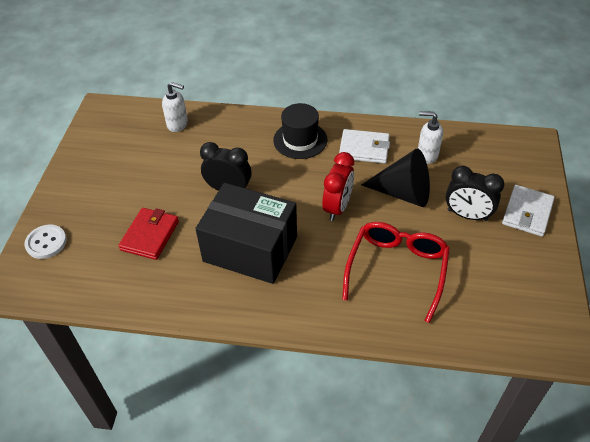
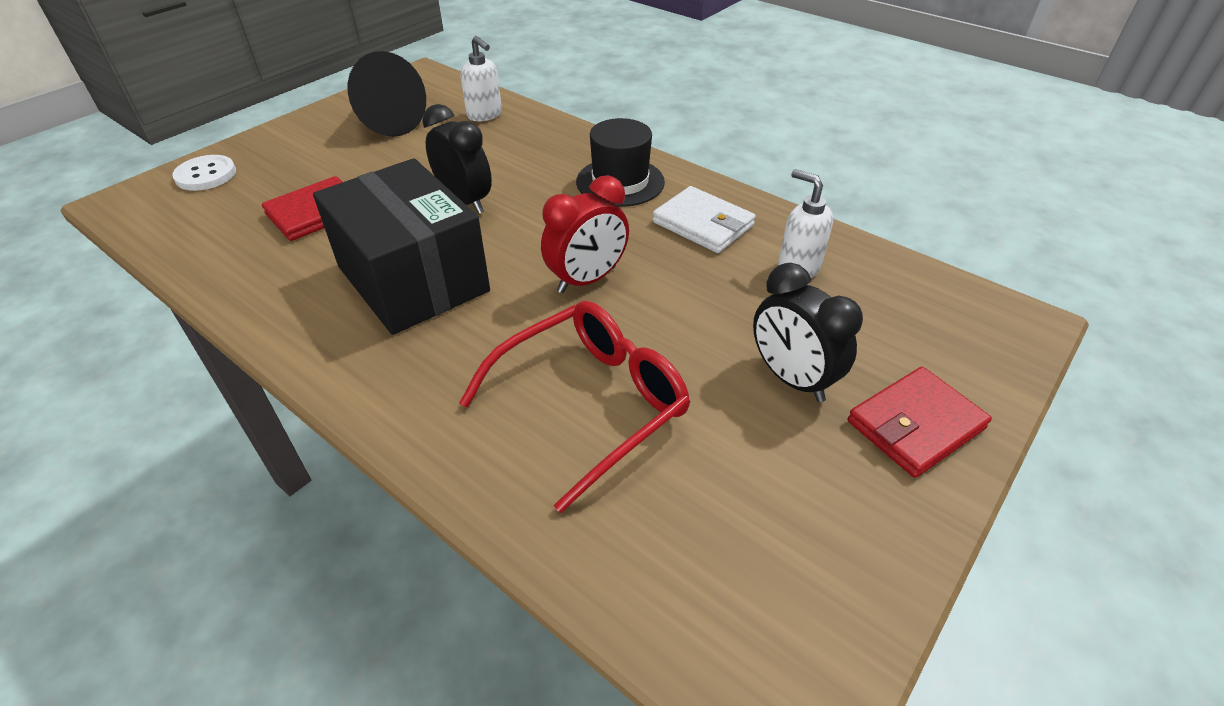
camera: 30 degrees right, 5 degrees down
black cone [361,148,430,207] -> black cone moved to [348,51,426,137]
white wallet [502,185,555,237] -> red wallet [848,367,992,478]

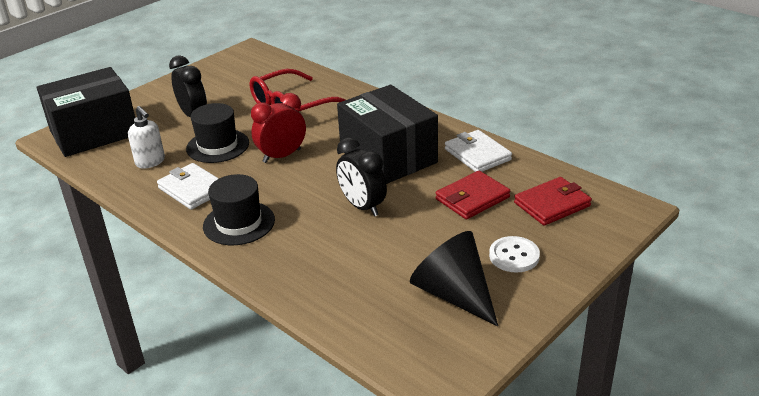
camera: 175 degrees left, 10 degrees down
white button [172,155,236,191] -> white button moved to [489,236,540,273]
white soap dispenser [460,36,502,121] -> none
red wallet [848,367,992,478] -> red wallet moved to [514,177,592,226]
none -> black box [37,67,135,157]
none -> black hat [186,103,249,163]
none -> white wallet [445,130,512,172]

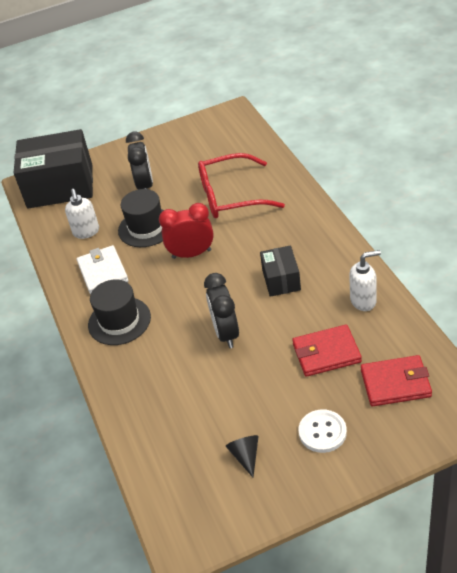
camera: 30 degrees right, 10 degrees up
black box [337,85,438,184] -> black box [260,245,301,297], size x0.50
black cone [410,231,498,326] -> black cone [226,435,259,477], size x0.47
white wallet [445,130,512,172] -> white soap dispenser [349,250,381,311]

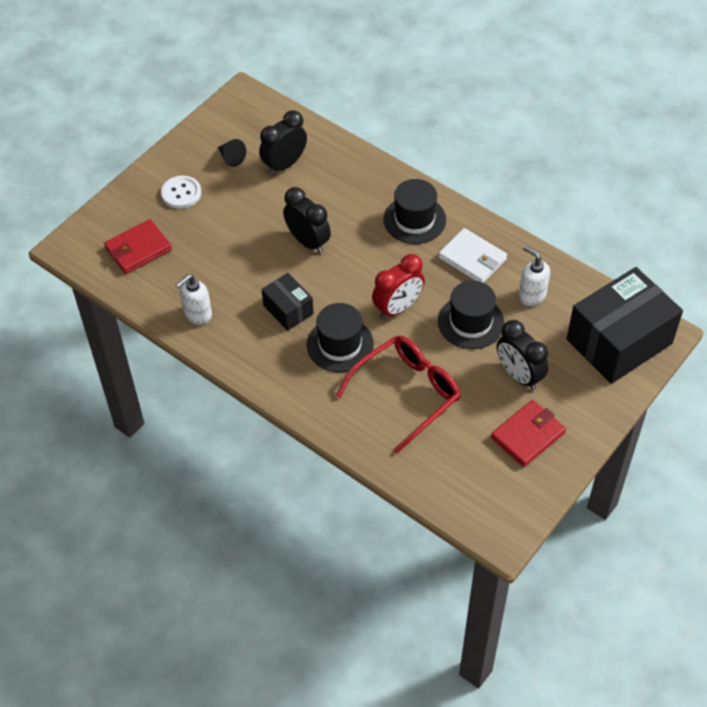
camera: 145 degrees right, 10 degrees up
red wallet [292,324,362,377] -> red wallet moved to [491,400,566,467]
none -> black clock [259,110,307,175]
none -> black hat [307,303,374,372]

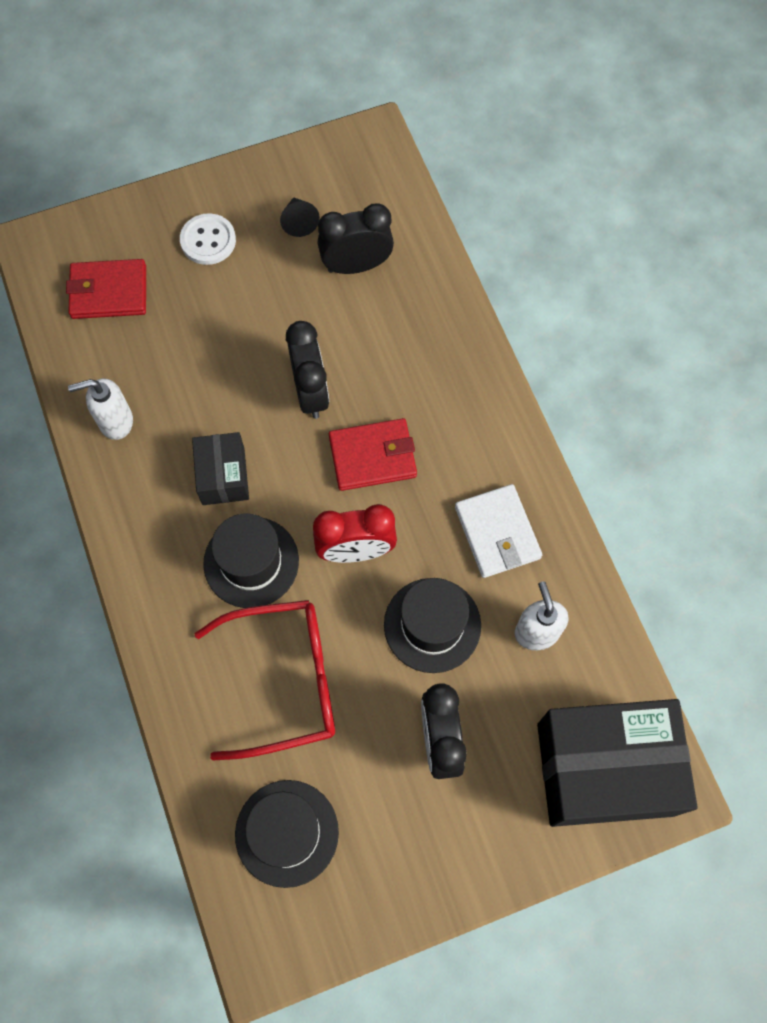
camera: 30 degrees right, 15 degrees up
black hat [383,179,446,244] -> black hat moved to [235,780,339,888]
red wallet [491,400,566,467] -> red wallet moved to [329,418,417,491]

